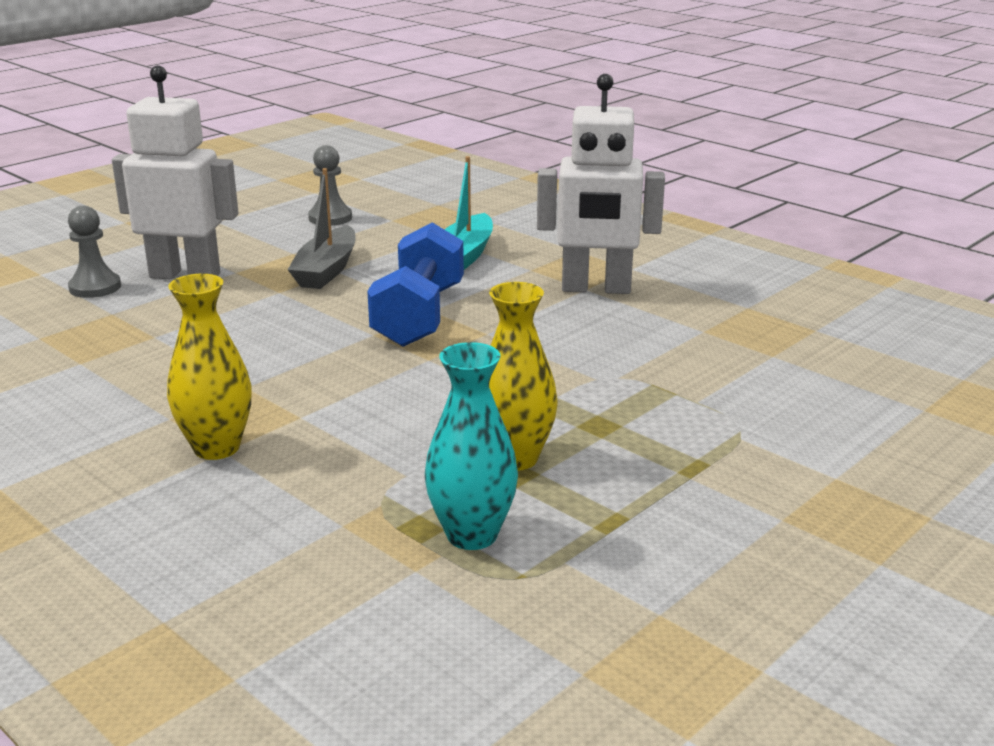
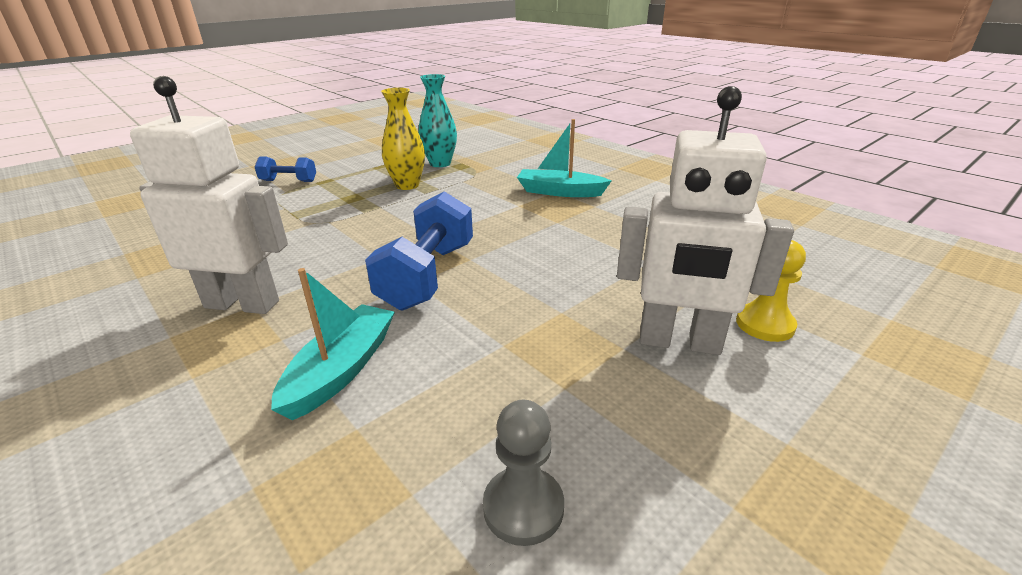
camera: 175 degrees left, 5 degrees up
grey pawn [68,205,121,298] -> yellow pawn [736,240,806,342]
yellow vase [167,274,252,460] -> turquoise boat [517,119,611,197]
grey boat [288,168,356,289] -> none
none -> blue dumbbell [254,156,316,182]

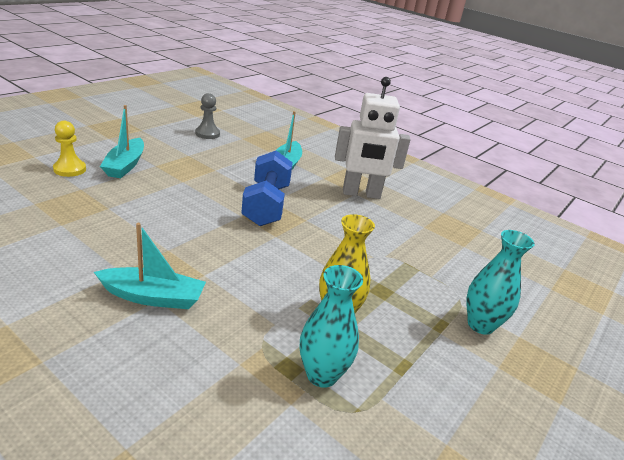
camera: 165 degrees right, 0 degrees up
blue dumbbell [254,156,316,182] -> turquoise vase [467,230,535,335]
white robot [617,86,794,355] -> turquoise boat [100,105,144,178]

